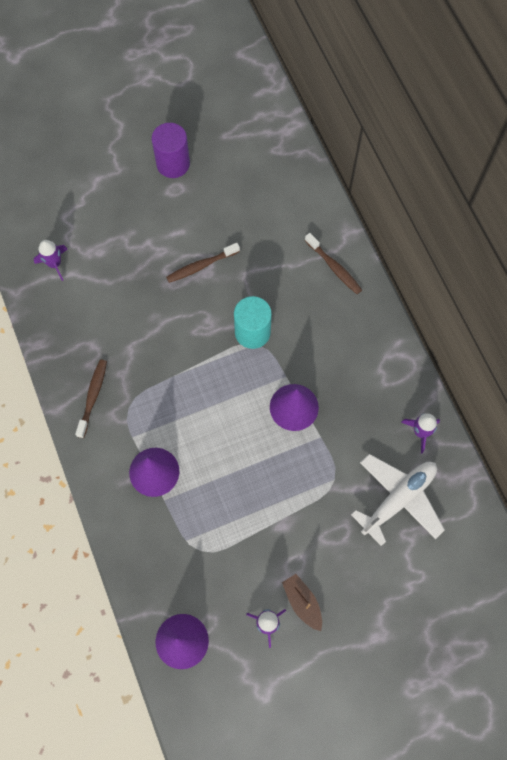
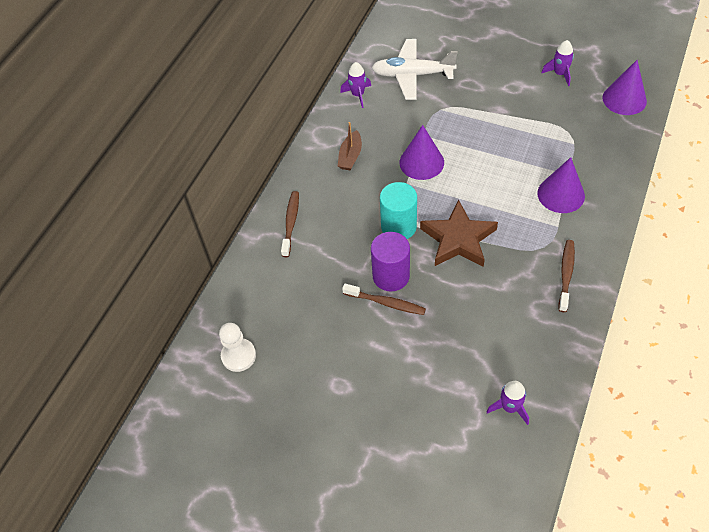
camera: 130 degrees left, 15 degrees down
brown toothbrush [75,359,107,438] -> brown toothbrush turned 135 degrees clockwise [559,240,575,312]
purple cylinder [152,123,190,178] -> purple cylinder moved to [371,232,410,292]
brown boat [282,574,322,631] -> brown boat moved to [338,122,362,170]
none -> white pawn [219,323,256,372]
none -> brown star [420,200,498,267]

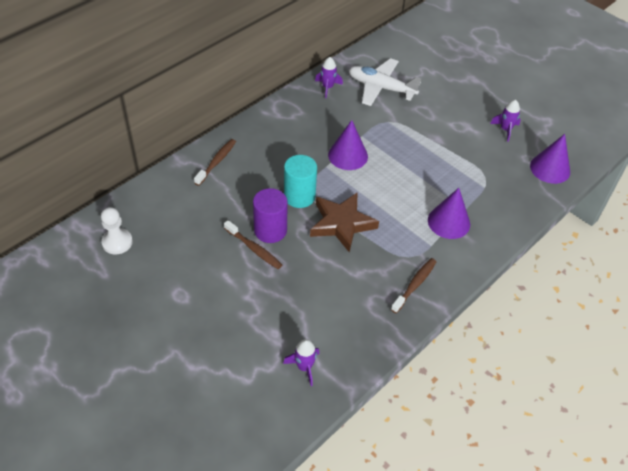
camera: 15 degrees right, 5 degrees down
brown boat [338,122,362,170] -> none

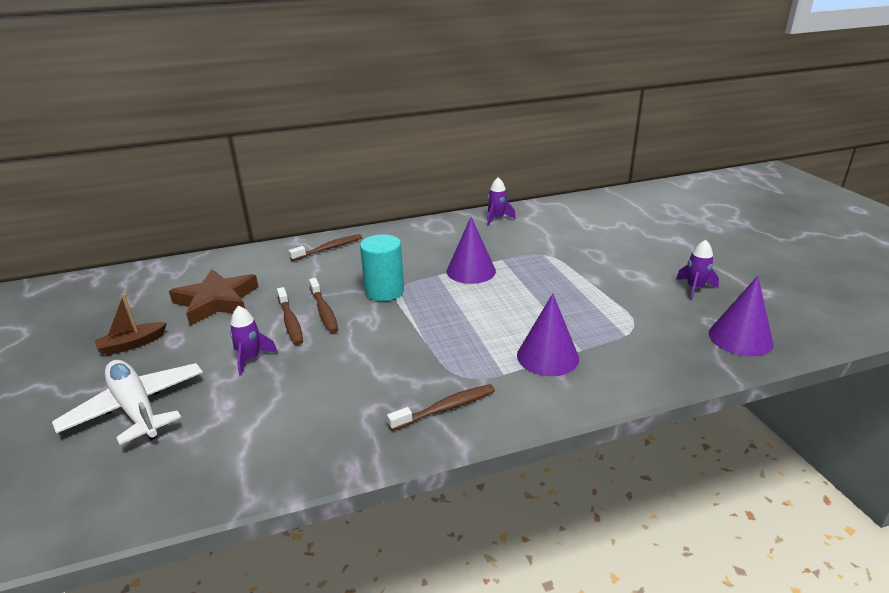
camera: 30 degrees right, 20 degrees down
white pawn [101,207,133,255] -> none
purple cylinder [253,188,288,243] -> brown toothbrush [309,278,338,333]
purple rocket [283,339,319,386] -> purple rocket moved to [230,306,278,376]
brown star [310,193,379,252] -> brown star moved to [169,269,258,326]
white plane [349,58,421,106] -> white plane moved to [52,360,203,445]
none -> brown boat [95,294,167,355]

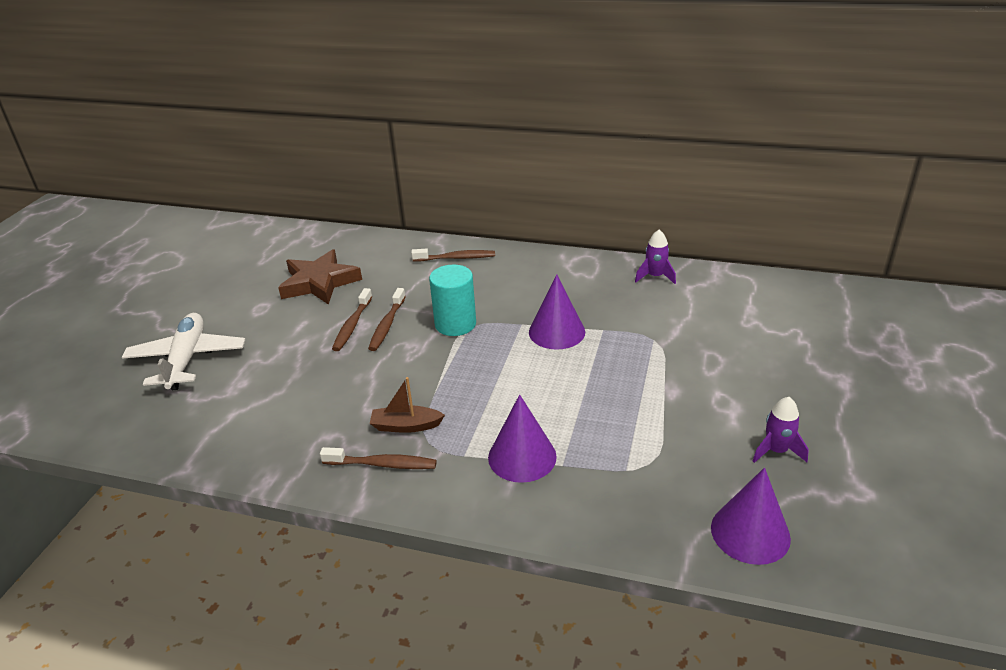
camera: 35 degrees right, 5 degrees up
brown boat [95,294,167,355] -> brown boat moved to [370,377,445,433]
purple rocket [230,306,278,376] -> none

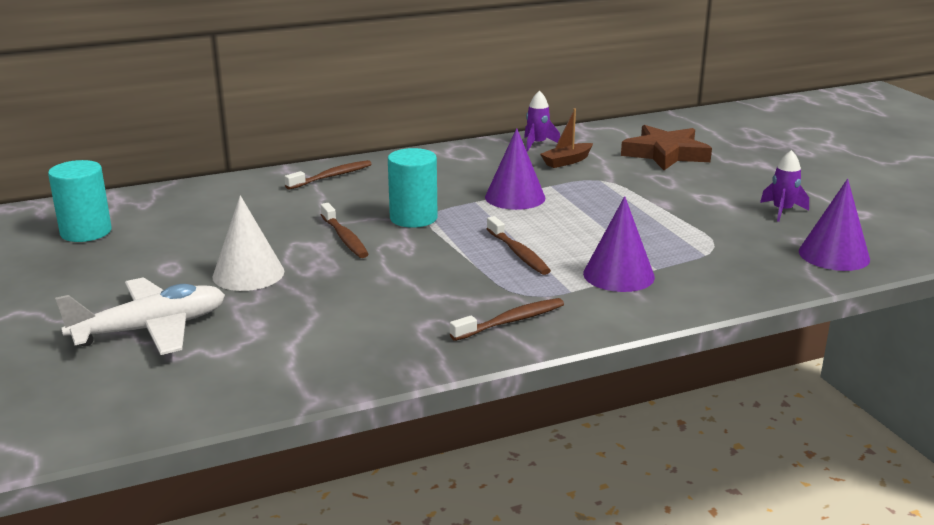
camera: 40 degrees left, 10 degrees down
white plane [122,313,245,390] -> white plane turned 105 degrees clockwise [55,277,225,355]
brown star [278,249,362,305] -> brown star moved to [621,125,712,170]
brown toothbrush [332,288,372,351] -> brown toothbrush moved to [487,216,551,275]
brown boat [370,377,445,433] -> brown boat moved to [540,108,593,168]
none -> turquoise cylinder [48,160,112,242]
none -> white cone [212,195,284,291]

